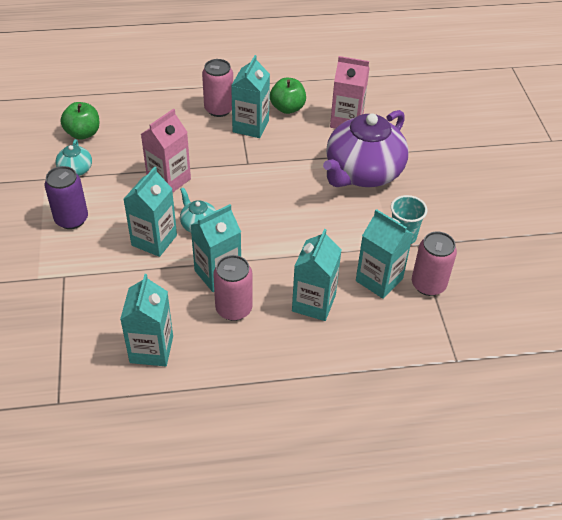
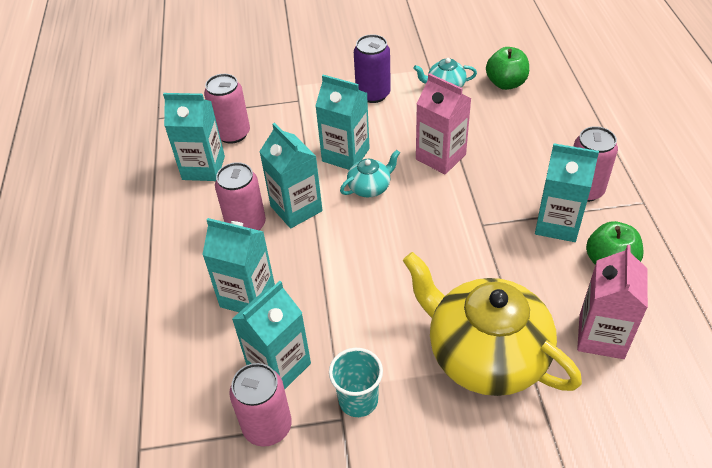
camera: 95 degrees right, 0 degrees up
purple teapot [323,110,409,187] -> yellow teapot [403,252,582,396]
none -> pink can [204,74,250,144]

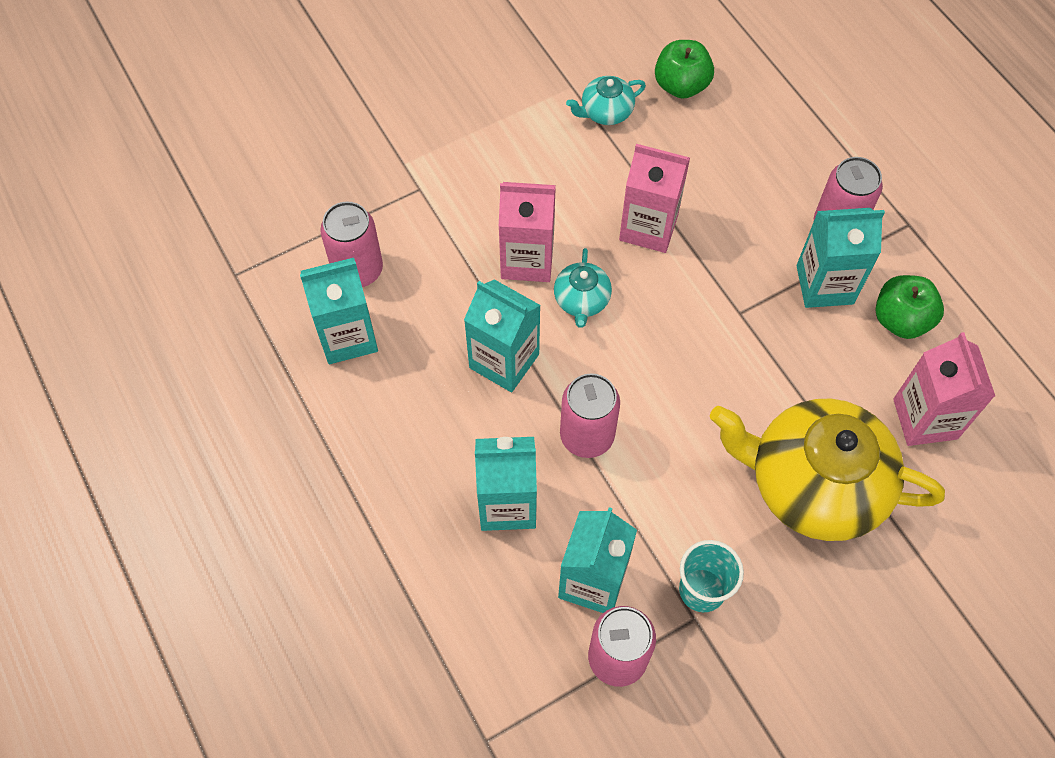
camera: 25 degrees left, 15 degrees up
pink can [215,162,266,231] -> pink can moved to [560,373,620,458]
turquoise carton [315,75,370,170] -> pink carton [499,182,556,282]
turquoise teapot [340,150,400,197] -> turquoise teapot turned 150 degrees clockwise [554,248,612,328]
purple can [354,34,391,103] -> none

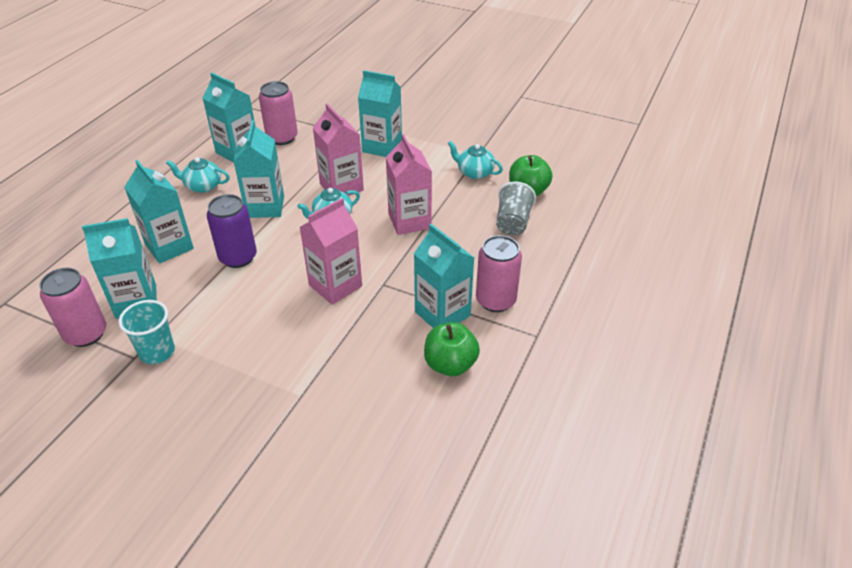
camera: 55 degrees right, 20 degrees down
pink can [560,373,620,458] -> purple can [207,194,257,268]
yellow teapot [710,399,945,541] -> none
pink carton [893,332,995,446] -> pink carton moved to [300,198,362,305]
none -> turquoise teapot [166,157,230,193]
none -> turquoise carton [358,70,402,157]
none -> grey cup [496,182,536,235]

